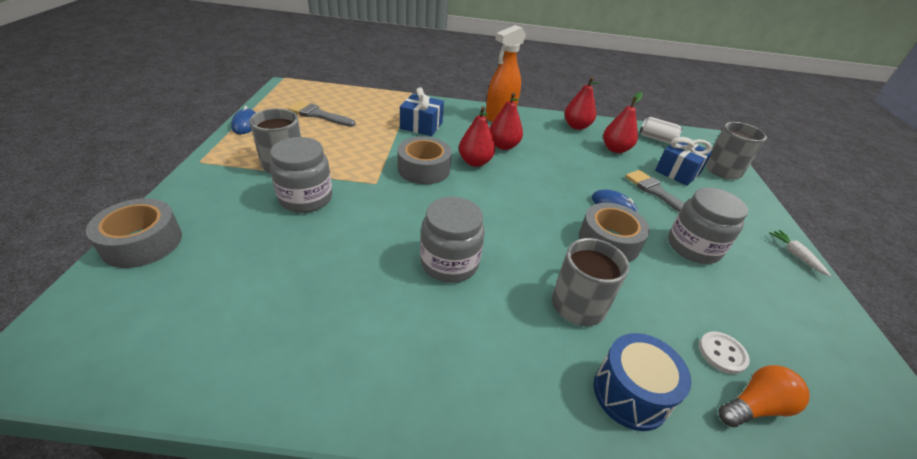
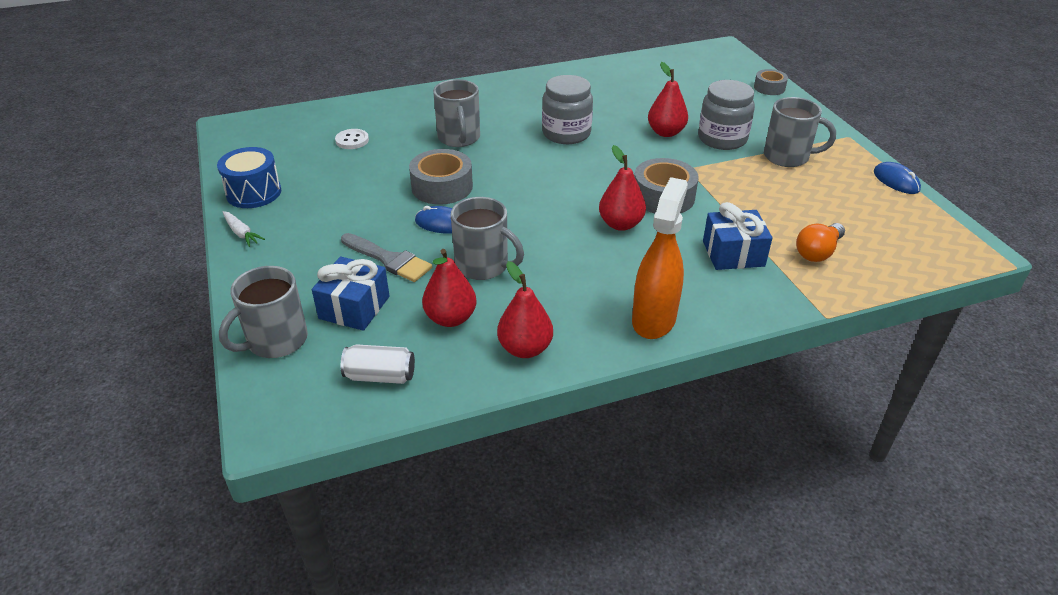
camera: 160 degrees right, 0 degrees up
grey tape [86,198,182,268] -> grey tape [754,69,788,95], size x0.60
grey brush [287,101,356,127] -> none
red pear [489,93,523,150] -> red pear moved to [648,62,688,137]
blue drum [594,333,691,431] -> blue drum moved to [217,147,281,208]
grey jar [668,187,748,264] -> none
orange light bulb [719,365,810,427] -> orange light bulb moved to [796,223,845,262]
none -> grey mug [451,197,524,280]

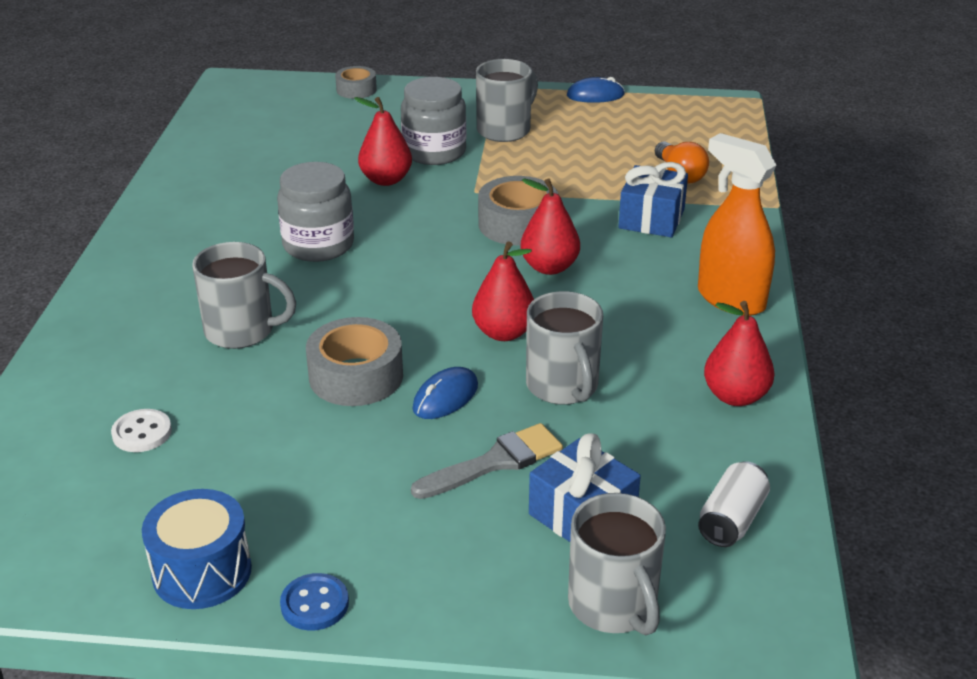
camera: 65 degrees left, 5 degrees down
white carrot [223,211,265,247] -> blue button [280,573,349,631]
red pear [422,249,477,327] -> red pear moved to [472,241,534,341]
grey mug [451,197,524,280] -> grey mug turned 105 degrees clockwise [526,291,603,405]

